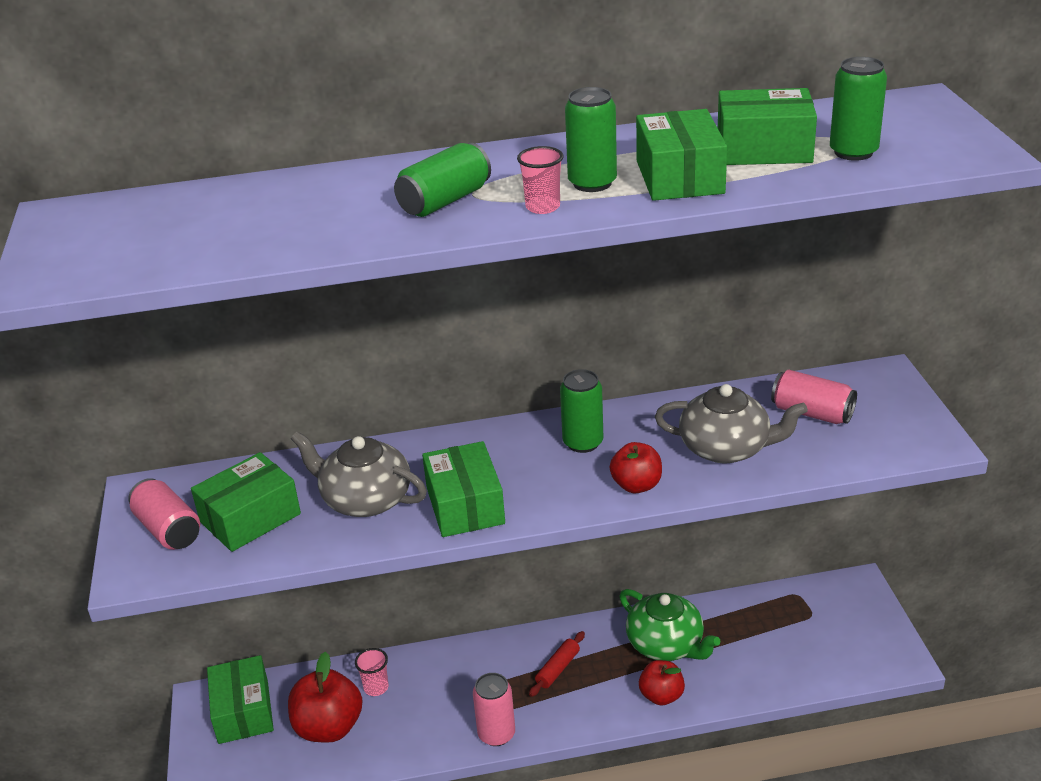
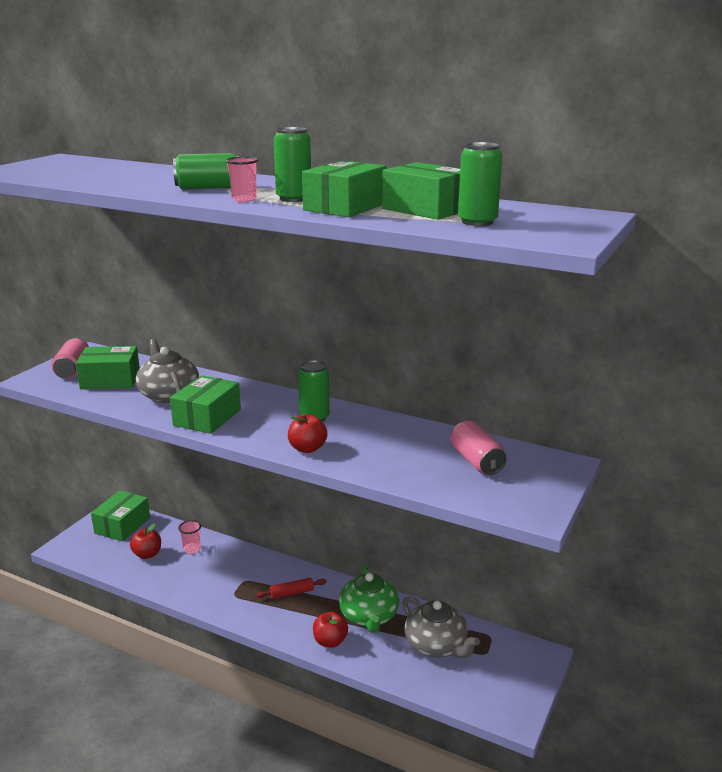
camera: 35 degrees right, 10 degrees down
red apple [288,652,362,743] -> red apple [130,523,161,559], size x0.62
pink can [473,673,515,746] -> none
grey teapot [655,384,808,463] -> grey teapot moved to [402,596,480,658]

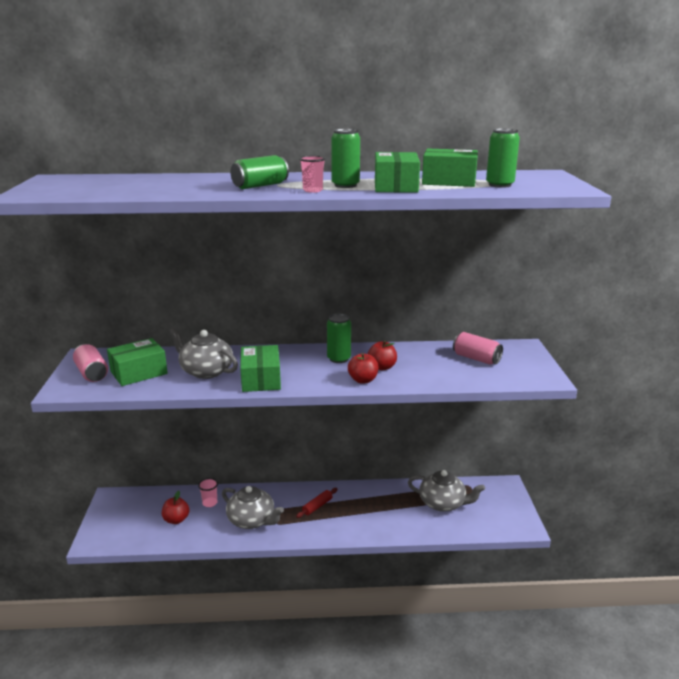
camera: 30 degrees left, 0 degrees up
green box [91,490,150,541] -> none
red apple [313,612,348,648] -> red apple moved to [368,341,397,370]
green teapot [339,565,399,633] -> none
none -> grey teapot [222,486,284,529]

